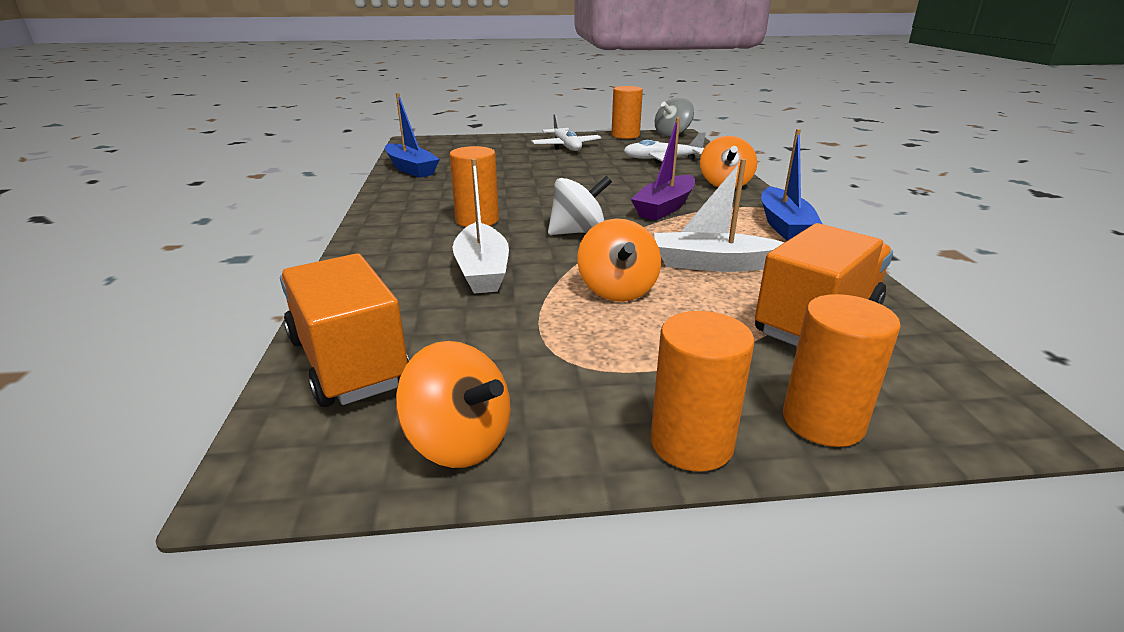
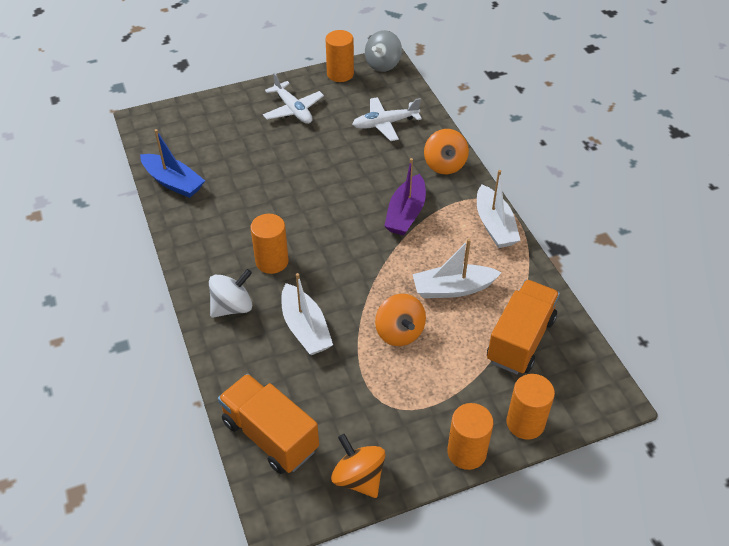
camera: 15 degrees left, 20 degrees up
orange spinning top [396,341,511,468] -> orange spinning top turned 150 degrees counterclockwise [331,434,386,498]
white spinning top [548,176,612,235] -> white spinning top moved to [209,269,252,318]
blue boat [761,129,822,241] -> white boat [477,170,521,248]

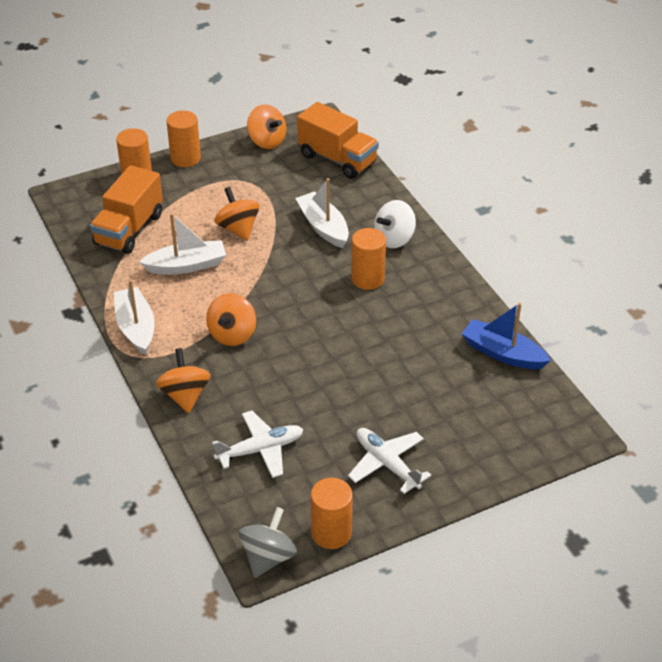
camera: 175 degrees right, 5 degrees down
purple boat [384,158,426,235] -> orange spinning top [206,293,256,346]

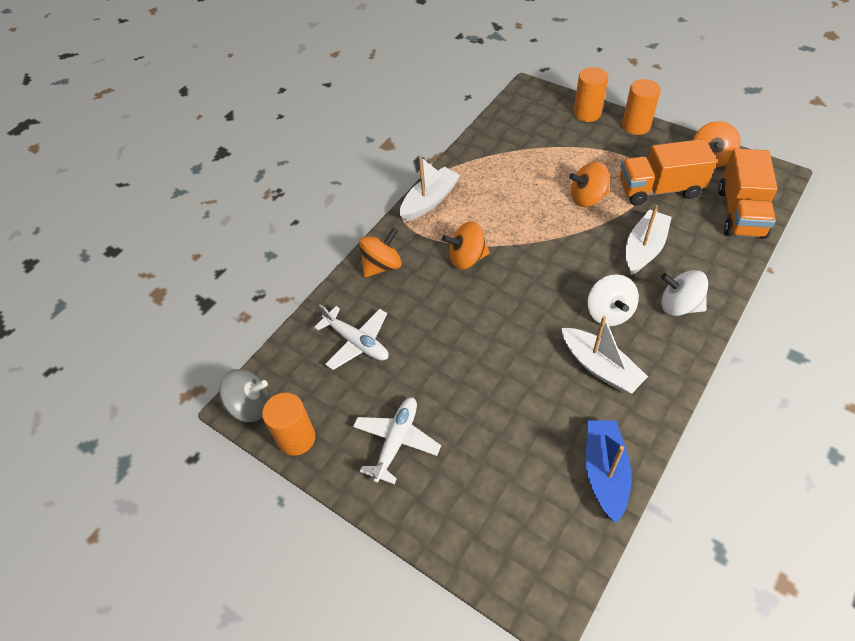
camera: 65 degrees right, 10 degrees up
orange truck [90,165,163,254] -> orange truck moved to [620,139,717,206]
white boat [139,213,226,275] -> white boat moved to [562,316,648,394]
orange spinning top [214,187,260,241] -> orange spinning top turned 135 degrees counterclockwise [569,162,609,207]
orange cylinder [351,228,386,290] -> white spinning top [588,274,639,326]

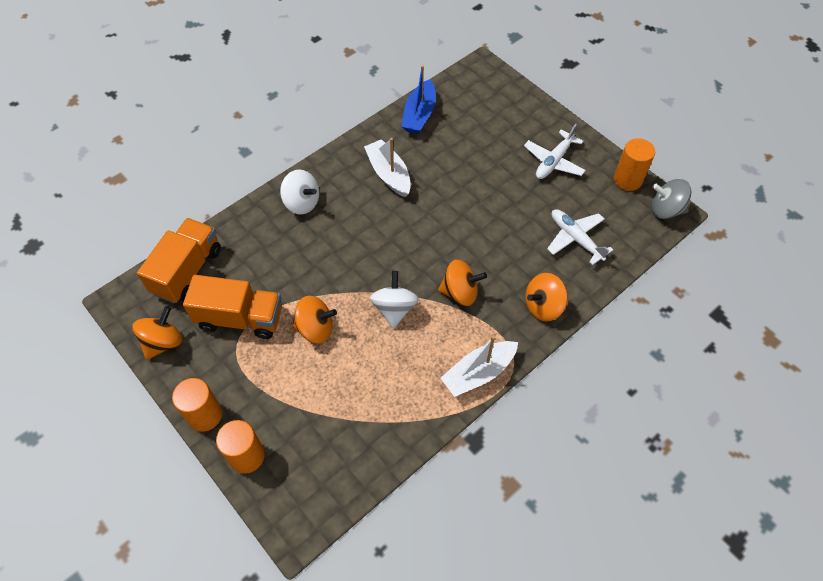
camera: 170 degrees left, 5 degrees up
white spinning top [588,274,639,326] -> white spinning top moved to [370,271,419,328]
white boat [626,205,672,275] -> none

